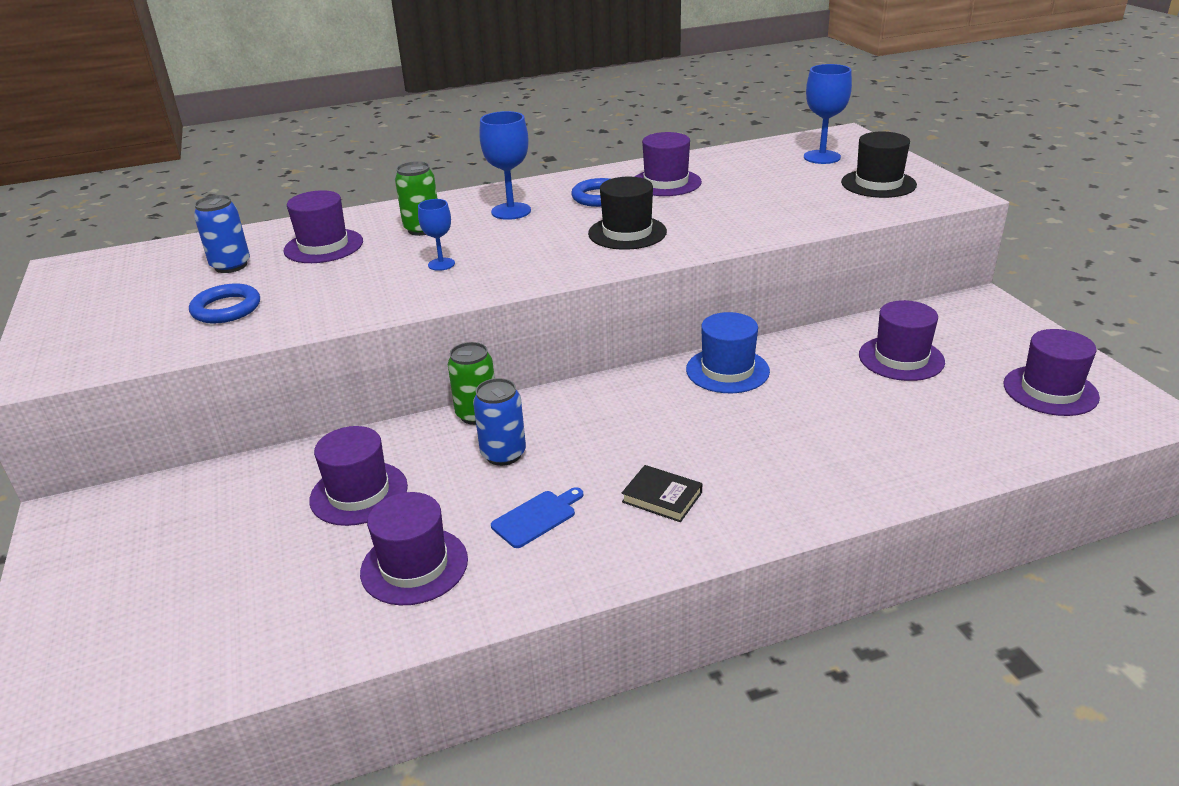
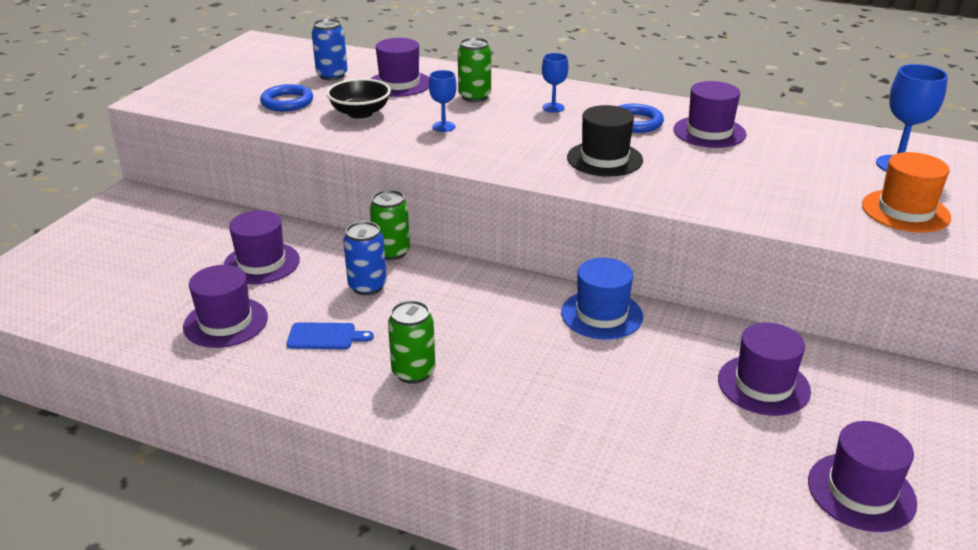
camera: 40 degrees right, 0 degrees up
blue goblet [479,111,531,220] -> blue goblet [542,53,569,112], size x0.61
black book [622,465,702,522] -> green can [388,300,435,384]
black hat [841,132,917,198] -> orange hat [862,152,951,233]
none -> black bowl [326,78,391,119]

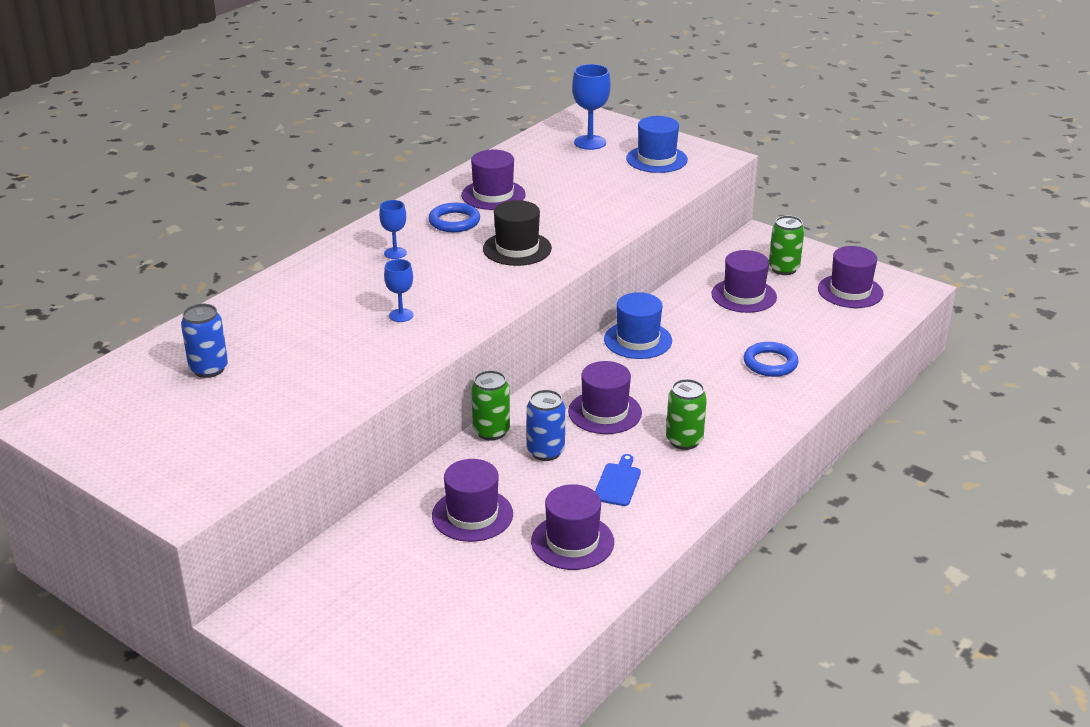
camera: 75 degrees left, 0 degrees up
blue ring [260,84,313,111] -> blue ring moved to [743,342,799,377]
black bowl [326,78,391,119] -> none
purple hat [370,38,429,97] -> purple hat moved to [568,361,642,434]
green can [458,38,491,102] -> green can moved to [769,215,804,275]
orange hat [862,152,951,233] -> blue hat [626,116,688,173]

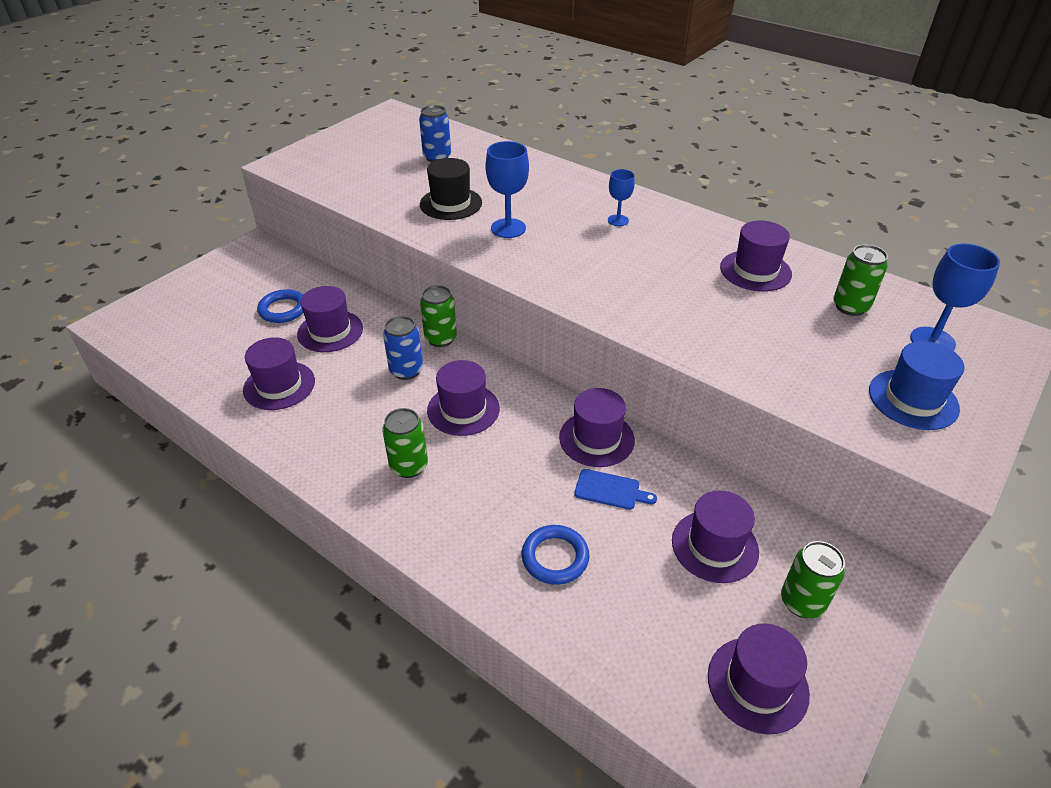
camera: 90 degrees right, 10 degrees up
blue goblet [384,259,413,322] -> blue goblet [485,141,529,238], size x1.64
blue ring [428,203,480,232] -> blue ring moved to [257,289,303,323]
black hat [483,200,552,266] -> black hat moved to [420,158,482,220]
blue cutting board [595,454,641,506] -> blue cutting board moved to [574,469,657,510]
blue hat [604,292,672,359] -> purple hat [559,388,635,467]
none -> green can [833,245,888,316]

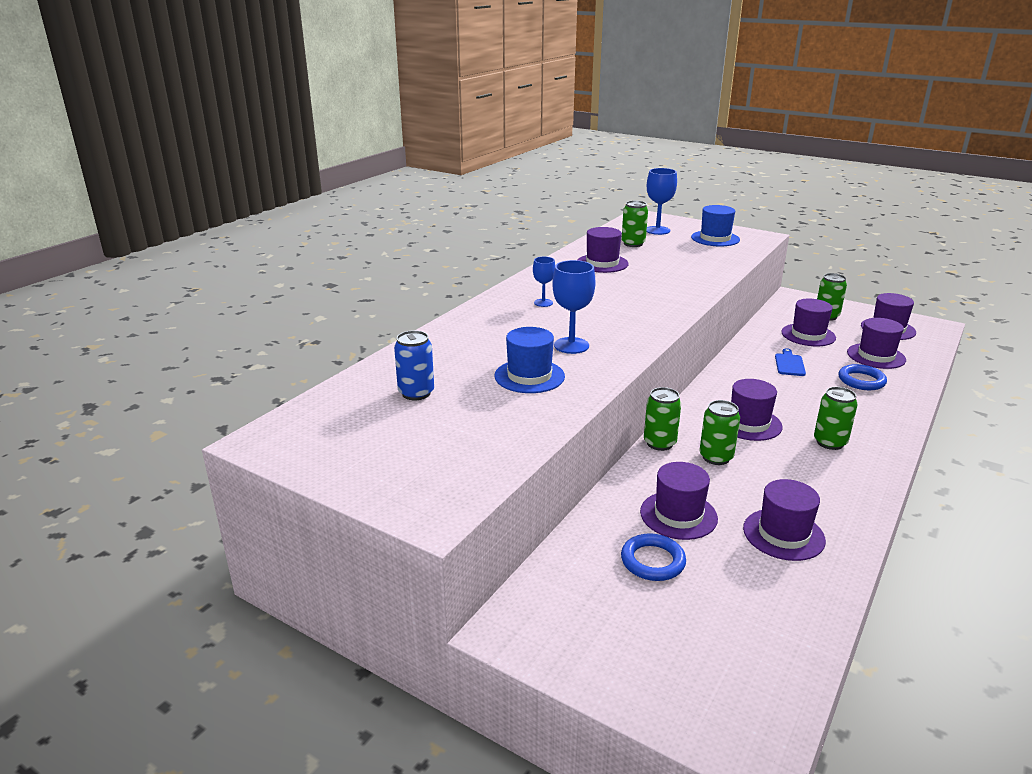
camera: 95 degrees left, 15 degrees down
blue can [383,316,423,380] -> green can [700,400,740,465]
black hat [420,158,482,220] -> blue hat [494,327,565,393]
purple hat [559,388,635,467] -> purple hat moved to [847,318,906,369]

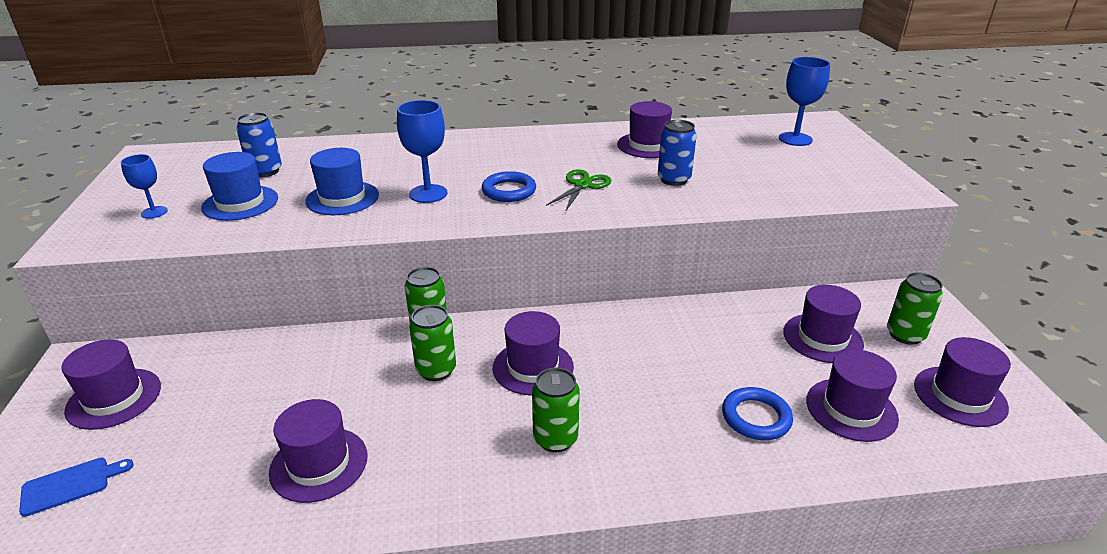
camera: 50 degrees right, 5 degrees up
blue goblet [533,257,555,307] -> blue goblet moved to [121,154,168,219]
green can [621,201,648,247] -> none
blue ring [621,533,686,581] -> blue ring moved to [482,171,536,202]
purple hat [640,462,718,540] -> purple hat moved to [61,339,161,430]
blue hat [691,205,740,246] -> blue hat moved to [201,152,278,221]
blue cutting board [775,348,806,376] -> blue cutting board moved to [19,458,134,517]
none -> green scissors [546,169,611,212]
none -> blue can [658,120,697,186]

